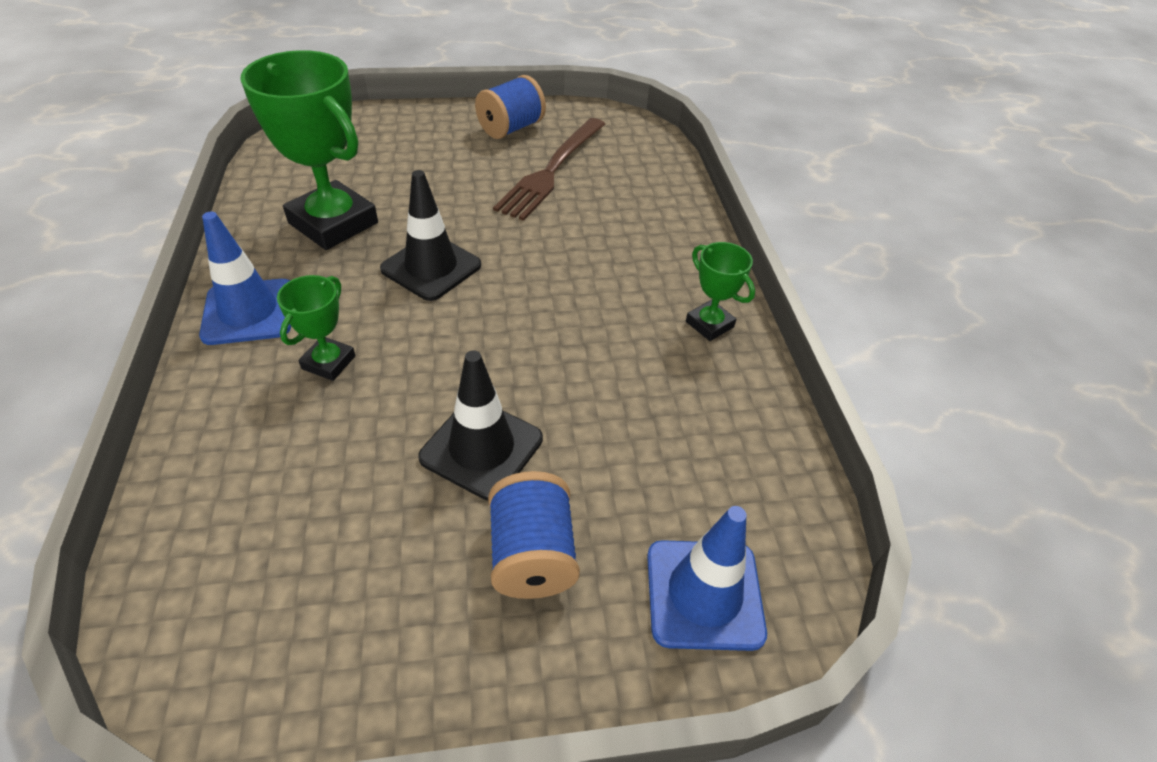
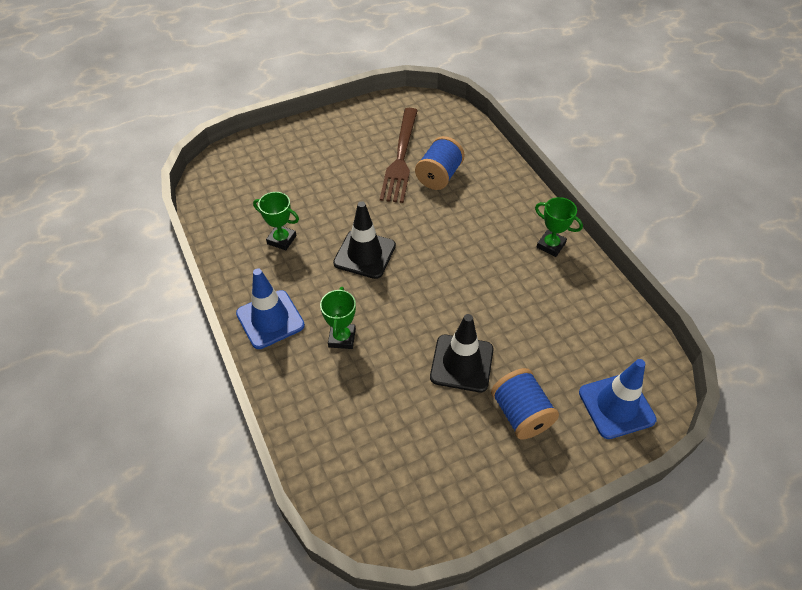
camera: 15 degrees left, 5 degrees up
green trophy [241,50,378,250] -> green trophy [253,192,299,250], size x0.50
blue spool [475,75,546,139] -> blue spool moved to [415,136,465,190]

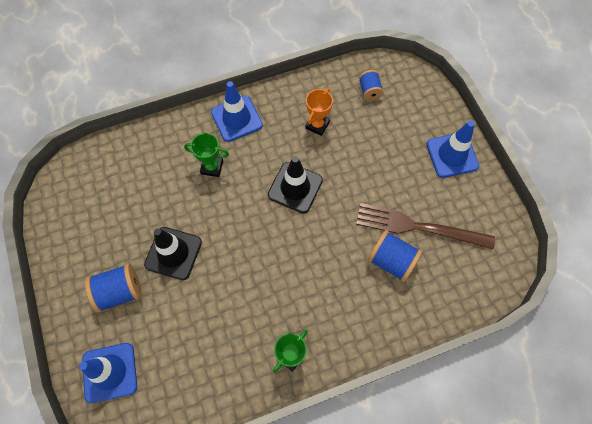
camera: 95 degrees right, 15 degrees up
green trophy [253,192,299,250] -> orange trophy [305,88,333,136]
none -> blue spool [359,70,383,101]
none -> blue traffic cone [426,121,479,178]

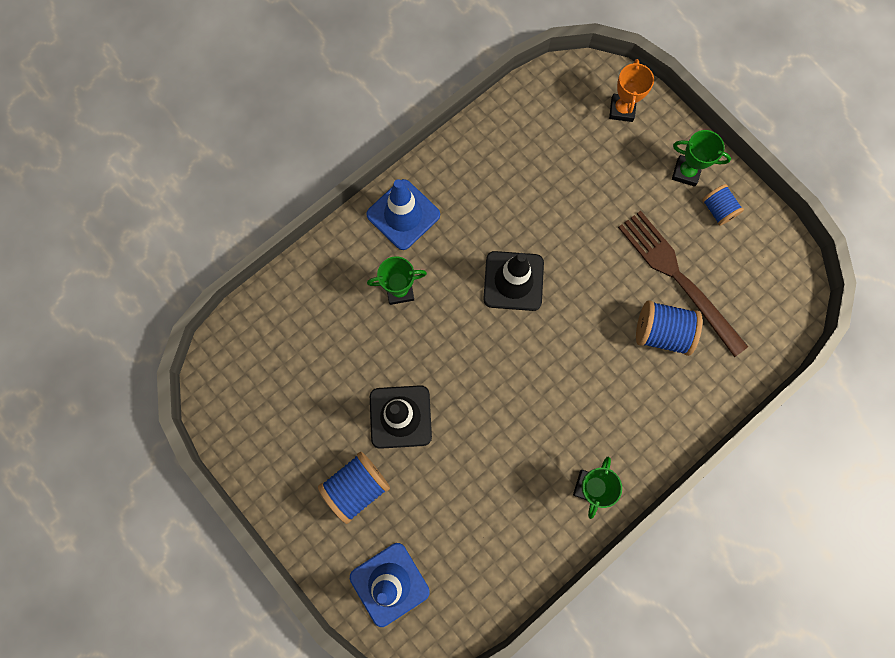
camera: 20 degrees left, 10 degrees up
orange trophy [305,88,333,136] -> orange trophy moved to [609,59,654,122]
brown fork [356,203,495,249] -> brown fork turned 60 degrees clockwise [618,211,748,357]
blue spool [359,70,383,101] -> blue spool moved to [702,184,744,226]
blue traffic cone [426,121,479,178] -> green trophy [672,130,731,187]

